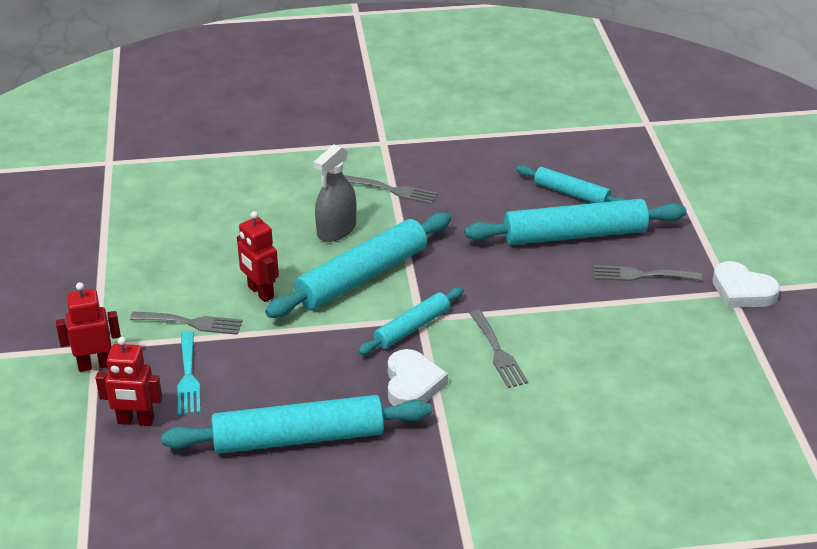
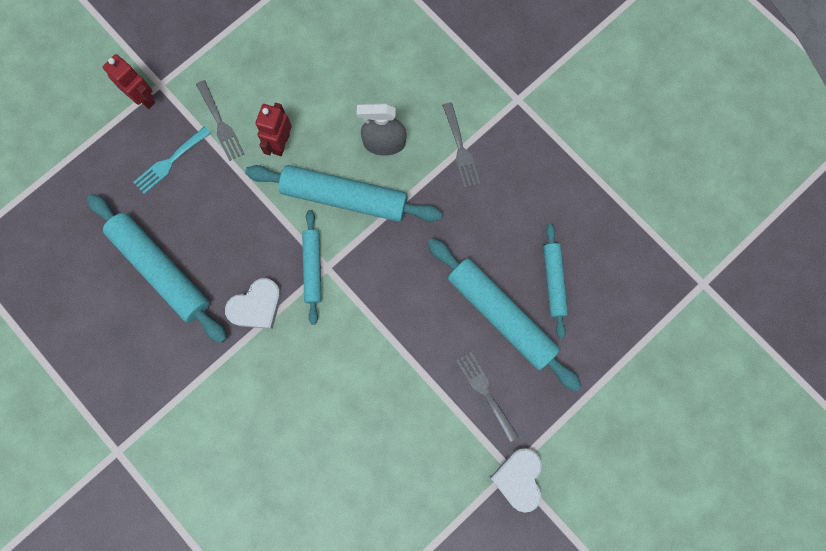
camera: 55 degrees right, 40 degrees up
red robot [95,337,162,426] -> none
turquoise rolling pin [358,287,463,355] -> turquoise rolling pin turned 75 degrees clockwise [302,210,322,325]
grey fork [469,310,528,388] -> none

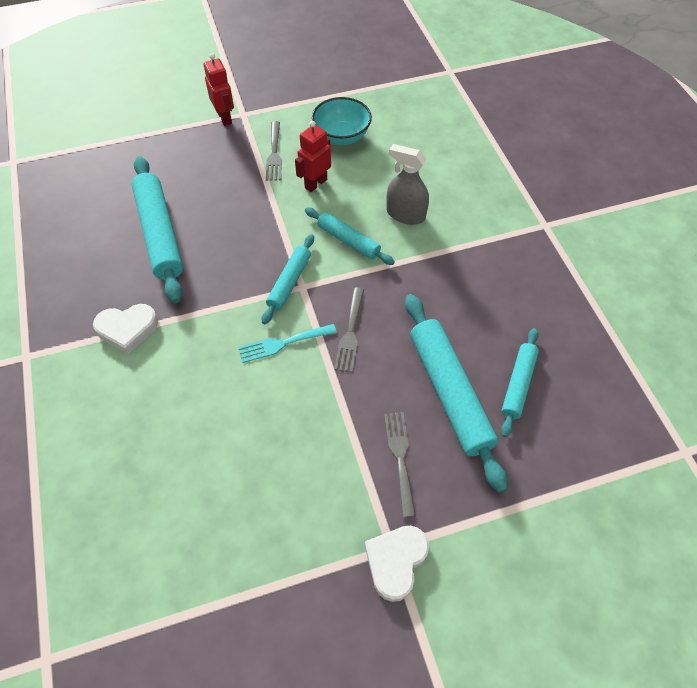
camera: 25 degrees right, 20 degrees down
turquoise fork [133,126,211,194] -> turquoise fork moved to [238,324,337,363]
white heart [225,278,281,329] -> white heart moved to [93,304,158,354]
turquoise rolling pin [245,165,442,222] -> turquoise rolling pin [305,208,395,265], size x0.57
grey fork [442,102,480,188] -> grey fork moved to [334,288,364,372]
none -> turquoise bowl [312,97,372,145]

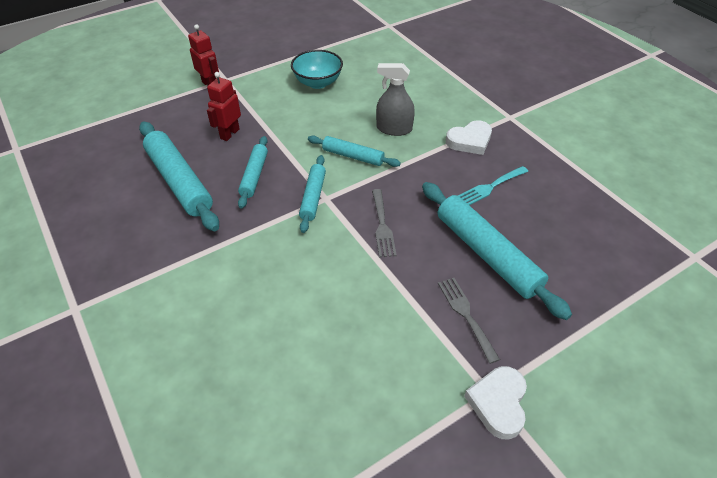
camera: 15 degrees left, 10 degrees down
white heart [93,304,158,354] -> white heart moved to [446,120,492,155]
turquoise fork [238,324,337,363] -> turquoise fork moved to [458,166,528,205]
grey fork [266,121,282,181] -> none
red robot [295,121,331,192] -> red robot moved to [207,72,241,141]
turquoise rolling pin [501,328,539,437] -> turquoise rolling pin moved to [238,136,268,209]

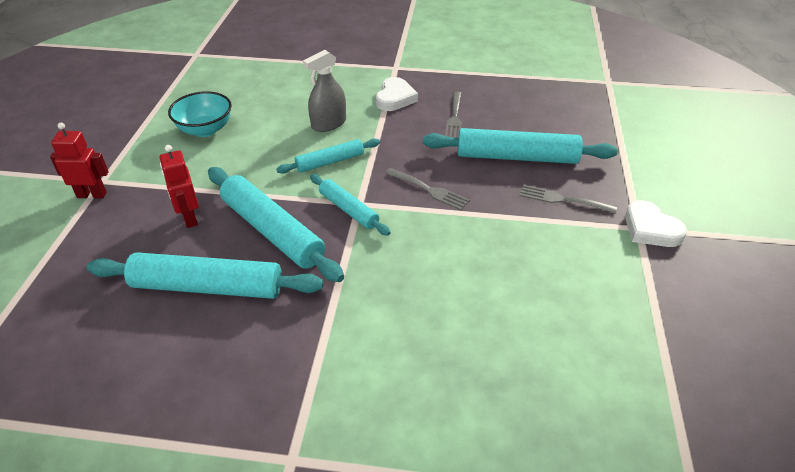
camera: 50 degrees left, 5 degrees down
turquoise rolling pin [238,136,268,209] -> turquoise rolling pin [208,167,344,282], size x1.75
turquoise fork [458,166,528,205] -> grey fork [445,91,462,138]

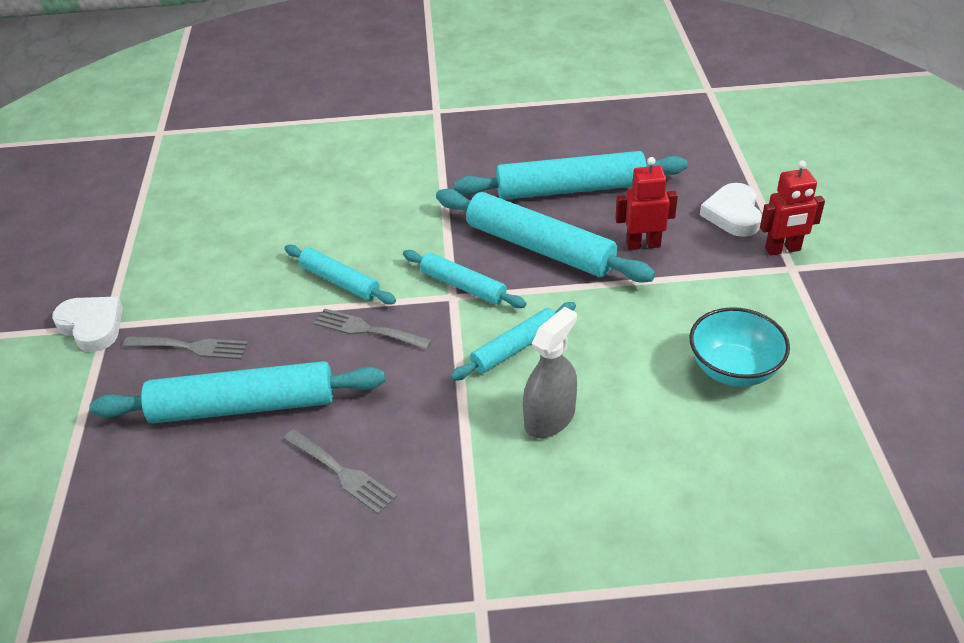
camera: 170 degrees right, 0 degrees up
red robot [160,145,199,228] -> red robot turned 60 degrees counterclockwise [615,157,678,250]
white heart [376,77,418,111] -> white heart moved to [700,183,762,237]
grey fork [445,91,462,138] -> grey fork turned 135 degrees clockwise [284,429,397,514]
none -> turquoise rolling pin [285,245,396,305]

